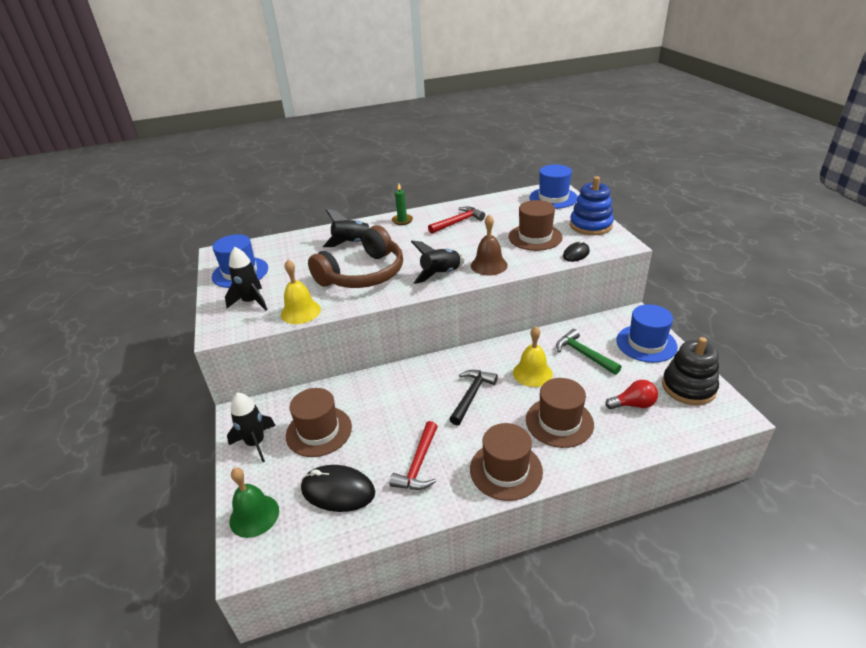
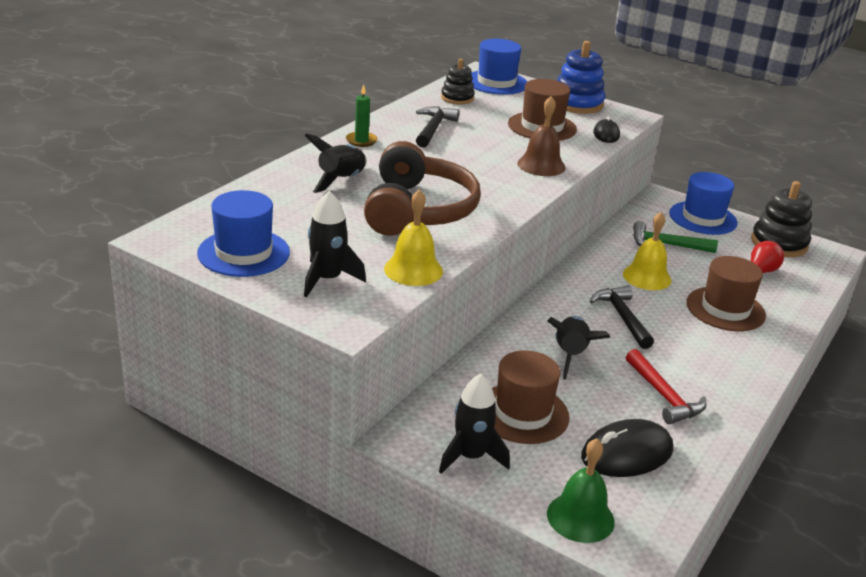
camera: 45 degrees left, 5 degrees down
black rocket [411,241,465,284] -> black rocket moved to [547,316,610,380]
red hammer [428,206,485,234] -> black hammer [416,106,460,148]
brown hat [470,423,543,501] -> none
none -> black stacking toy [441,59,475,105]

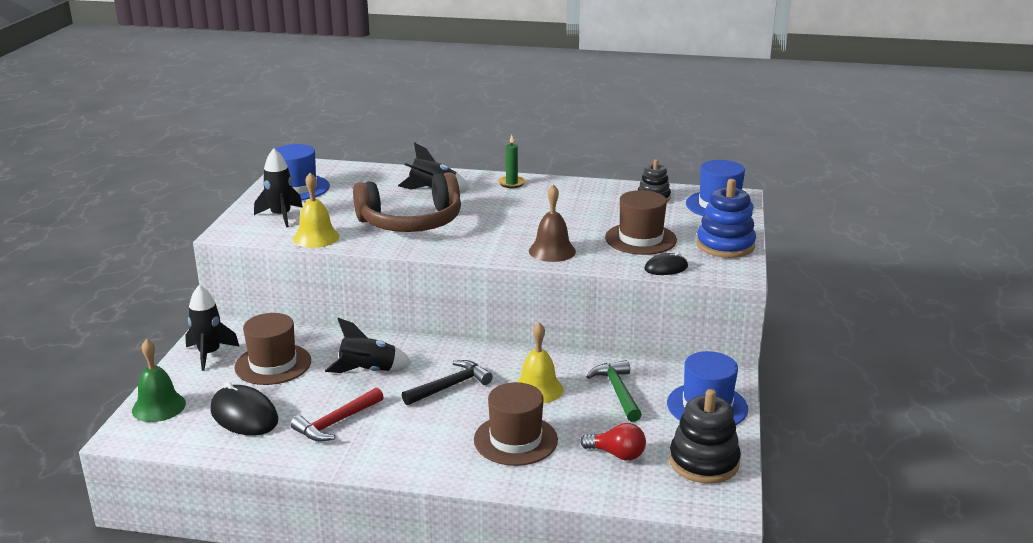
camera: 70 degrees right, 5 degrees down
black hammer [416,106,460,148] -> none

